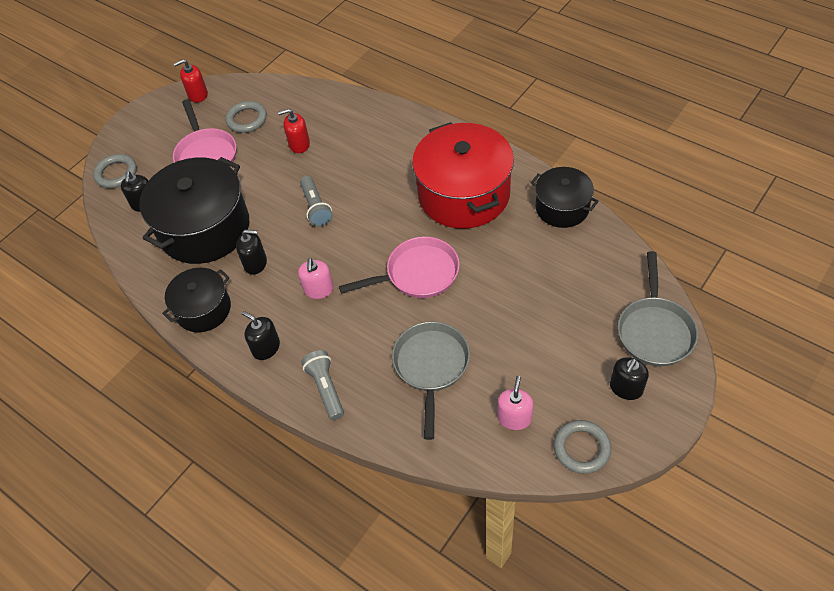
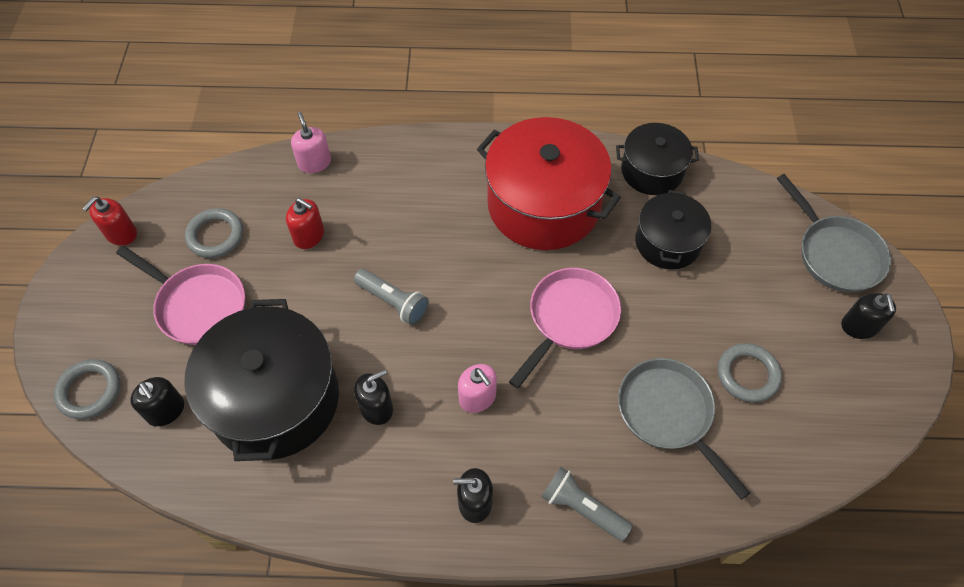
camera: 40 degrees left, 5 degrees up
black pot [162,268,231,332] -> black pot moved to [635,190,711,270]
red soap dispenser [278,109,310,153] -> red soap dispenser turned 105 degrees counterclockwise [286,198,324,249]
pink soap dispenser [497,376,533,430] -> pink soap dispenser moved to [291,112,331,173]
grey ring [554,420,611,474] -> grey ring moved to [718,343,782,403]

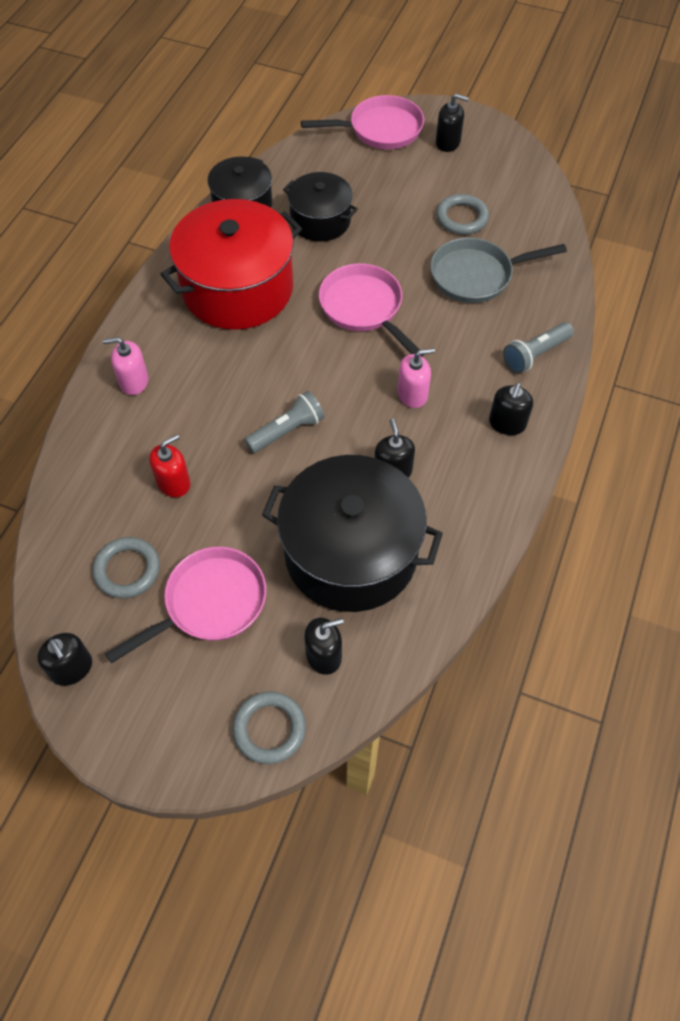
camera: 70 degrees left, 0 degrees up
red soap dispenser [82,197,137,246] -> black soap dispenser [37,633,92,686]
pink soap dispenser [291,112,331,173] -> pink soap dispenser moved to [103,337,148,395]
grey pan [777,174,891,293] -> pink pan [301,95,424,149]

